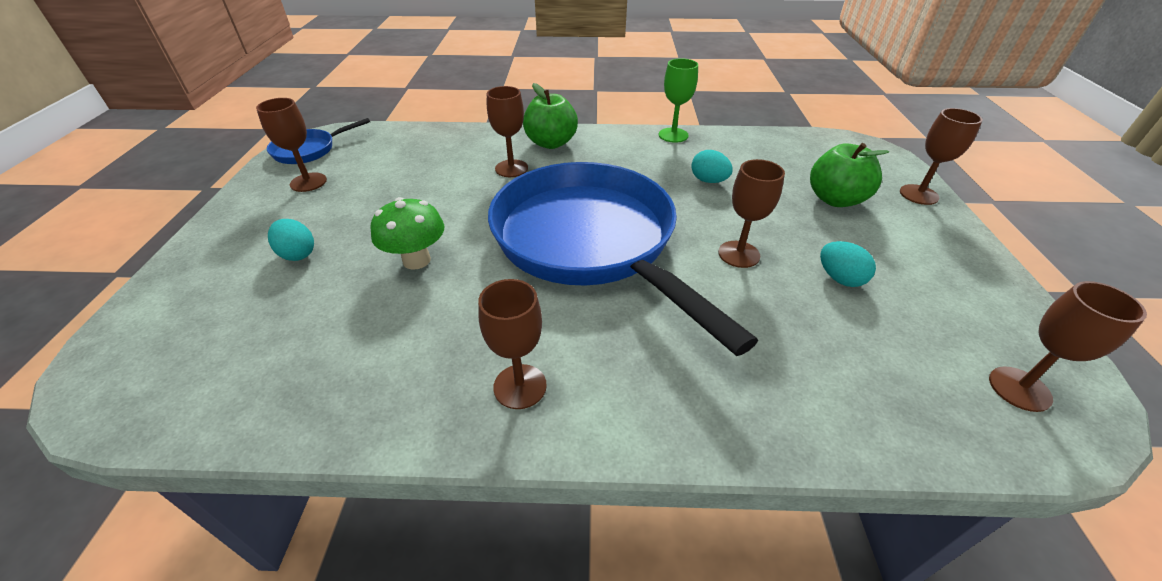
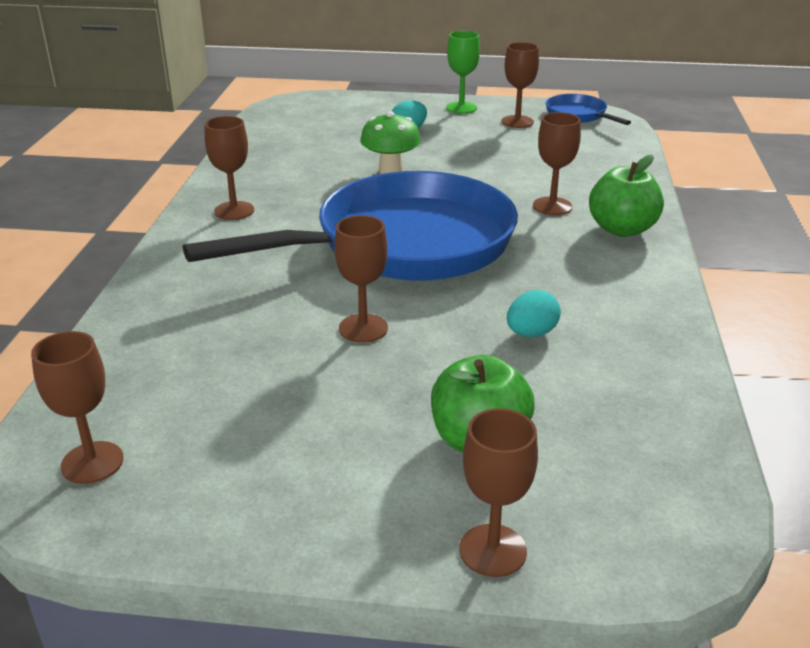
camera: 95 degrees right, 10 degrees down
green goblet [659,58,698,143] -> green goblet moved to [446,31,480,114]
turquoise egg [820,241,876,287] -> none

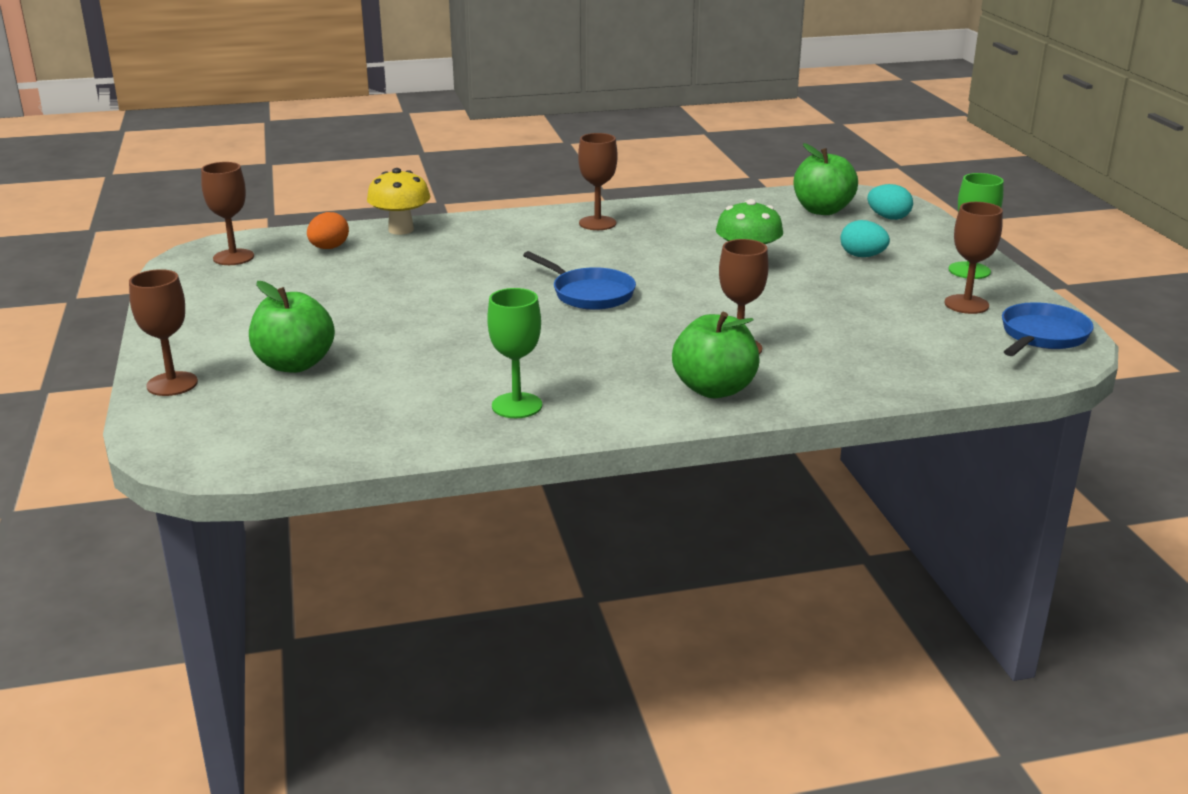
camera: 70 degrees right, 5 degrees down
blue pan [183,171,518,281] -> blue pan [523,251,636,310], size x0.41
brown goblet [334,215,388,343] -> none
turquoise egg [507,290,561,337] -> turquoise egg moved to [867,184,913,220]
none -> orange egg [307,212,349,249]
none -> yellow mushroom [367,168,430,235]
none -> green goblet [487,288,542,418]
none -> green apple [794,143,858,215]

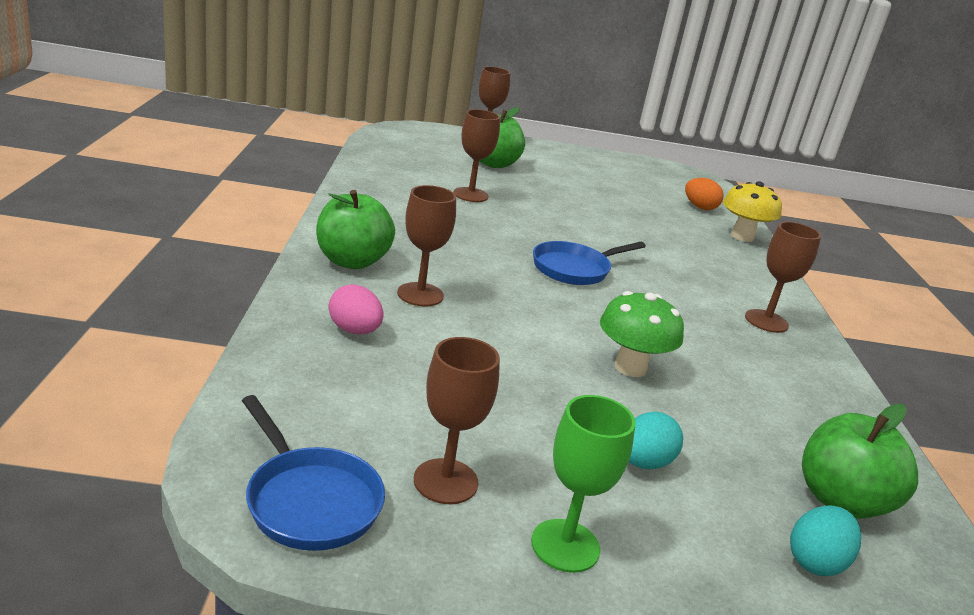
camera: 100 degrees right, 0 degrees up
brown goblet [201,162,254,265] -> brown goblet moved to [453,109,500,202]
green goblet [487,288,542,418] -> none
none -> pink egg [329,284,384,334]

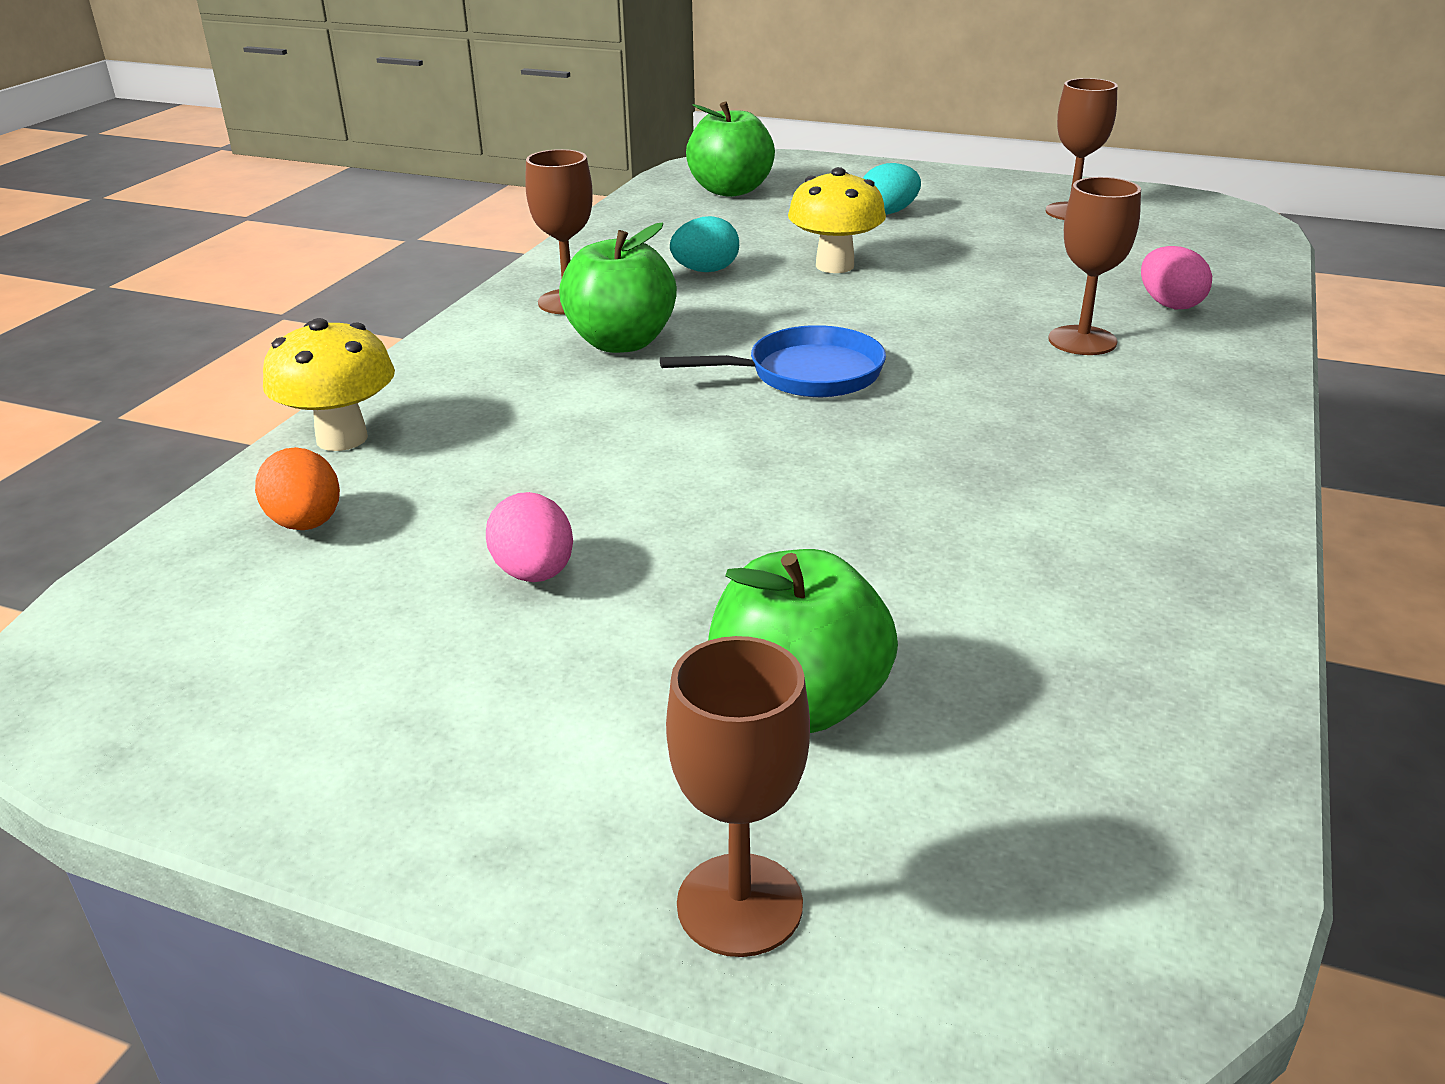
camera: 155 degrees left, 5 degrees up
blue pan [242,395,385,551] -> none
green apple [316,190,395,269] -> green apple moved to [559,223,677,353]
brown goblet [453,109,500,202] -> none
green goblet [531,395,636,573] -> none
green mushroom [600,291,684,377] -> yellow mushroom [788,167,886,273]
turquoise egg [790,506,861,576] -> turquoise egg moved to [670,216,739,272]
none -> pink egg [486,492,573,582]

